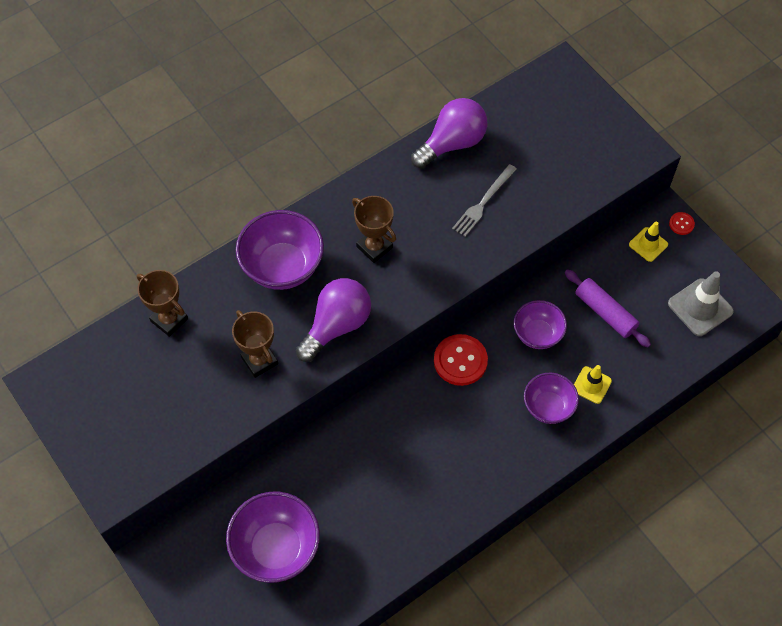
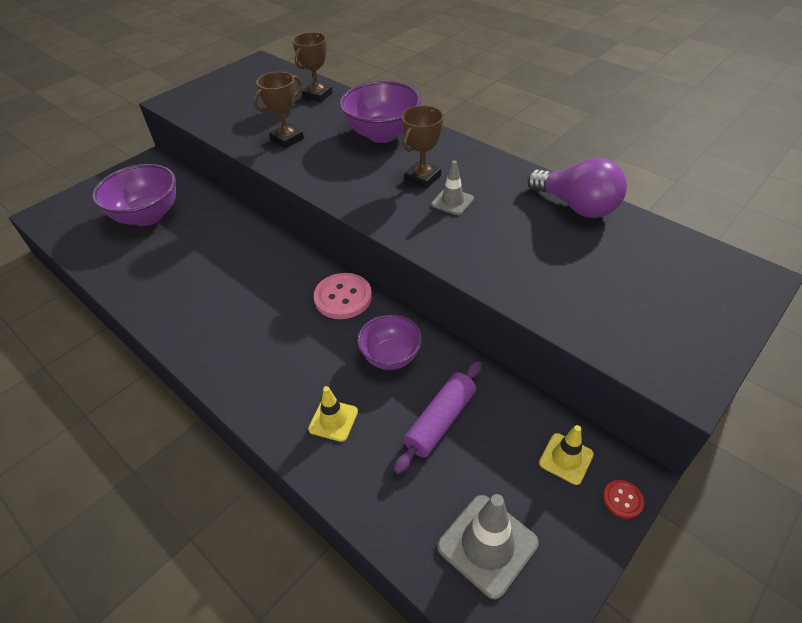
camera: 80 degrees right, 15 degrees down
purple light bulb [296,278,371,362] -> none
red button [434,334,488,386] -> pink button [314,273,372,319]
grey fork [452,164,517,237] -> none
purple bowl [524,373,579,424] -> none
none -> grey traffic cone [431,160,474,215]

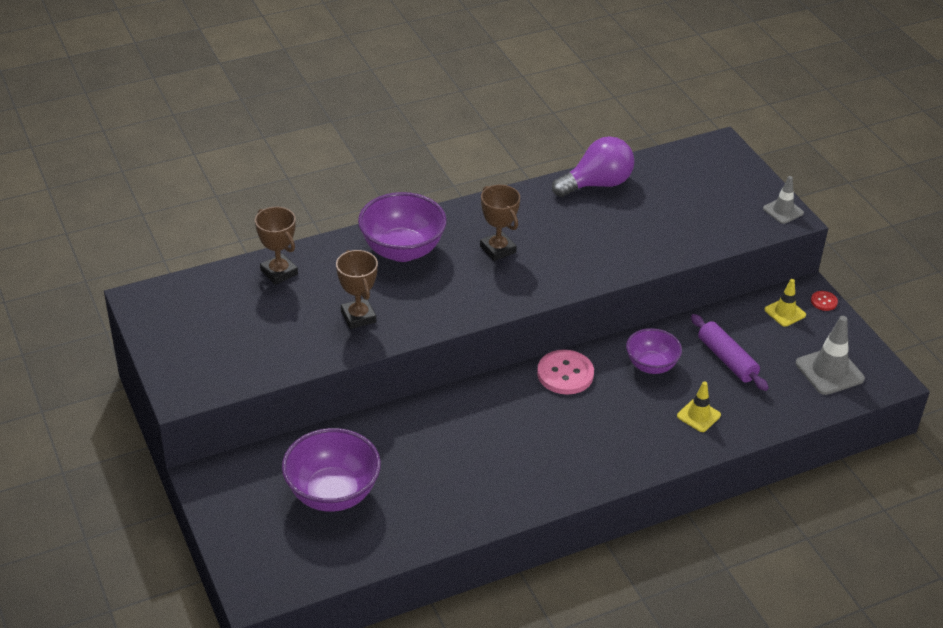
camera: 70 degrees left, 5 degrees down
grey traffic cone [431,160,474,215] -> grey traffic cone moved to [763,176,804,224]

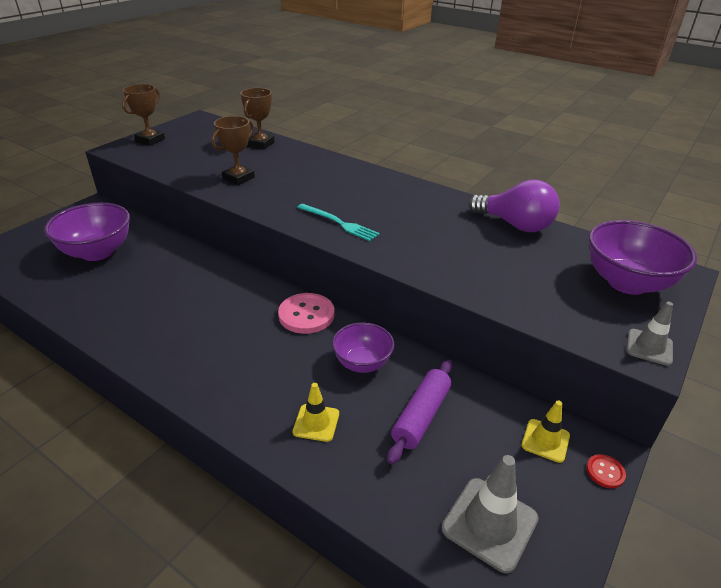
camera: 60 degrees right, 5 degrees down
purple bowl [358,192,447,262] -> purple bowl moved to [589,220,697,295]
brown trophy [480,185,520,261] -> brown trophy moved to [122,84,165,146]
none -> turquoise fork [297,204,380,241]

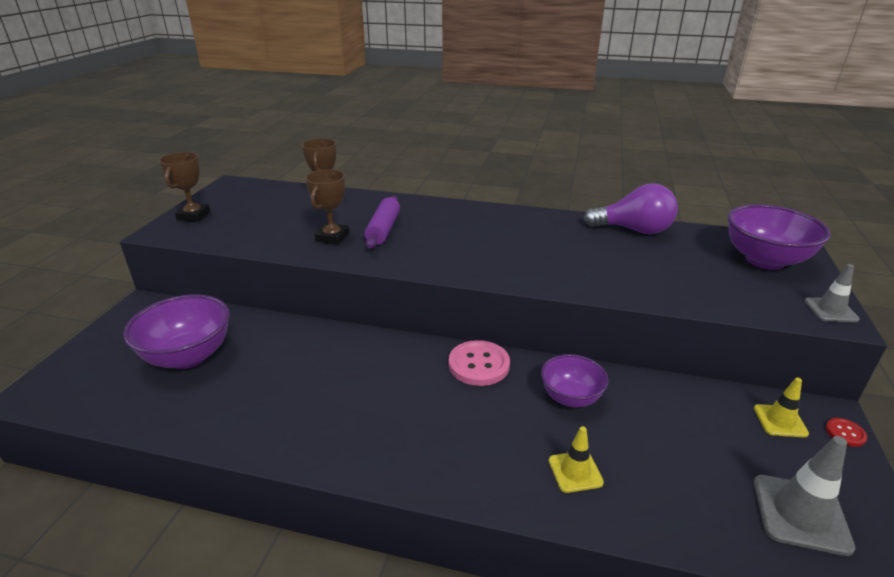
camera: 20 degrees left, 5 degrees down
turquoise fork [297,204,380,241] -> none
purple rolling pin [387,360,453,464] -> purple rolling pin moved to [364,196,400,249]

